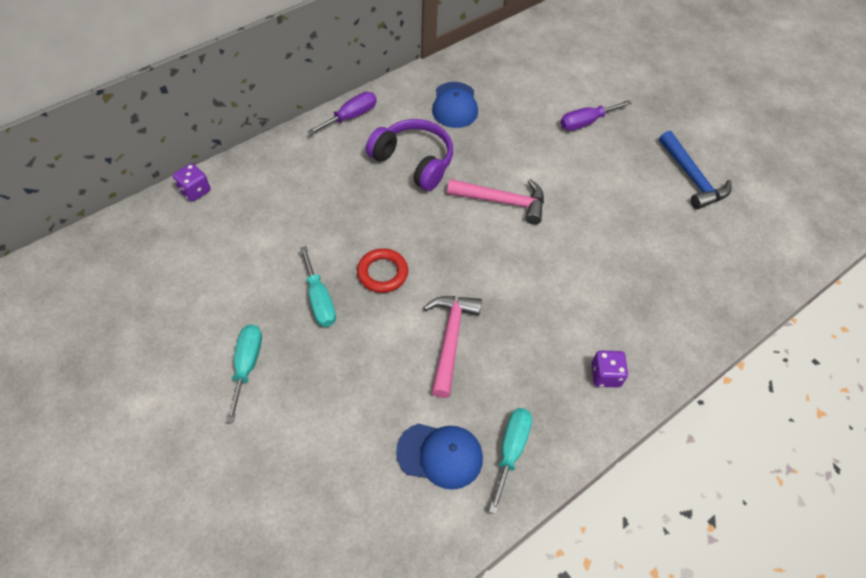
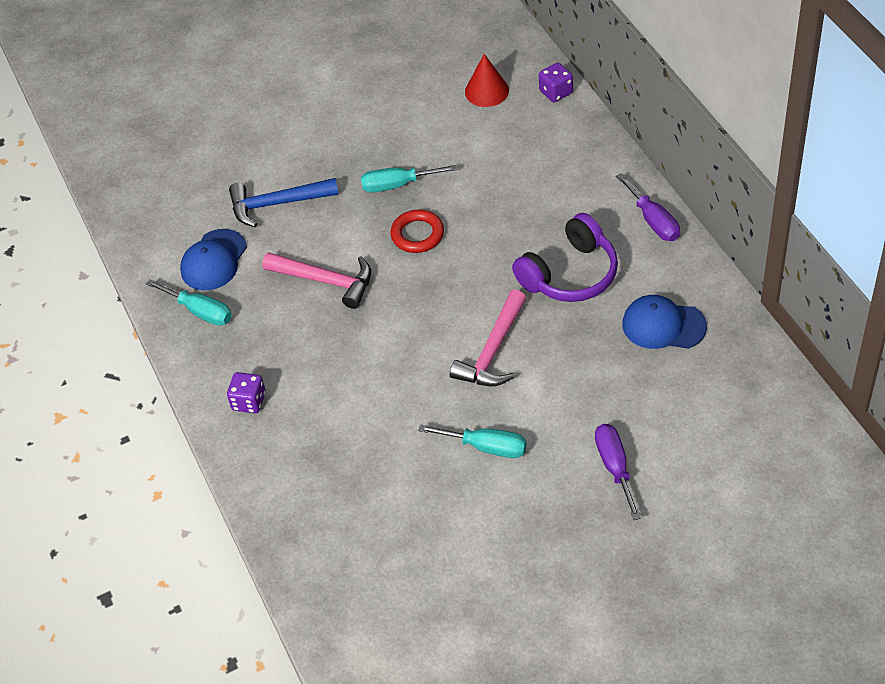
camera: 110 degrees right, 5 degrees down
turquoise screwdriver [226,324,262,423] -> turquoise screwdriver moved to [418,424,527,458]
blue hammer [659,131,732,209] -> blue hammer moved to [229,178,339,227]
none -> red cone [465,54,509,107]

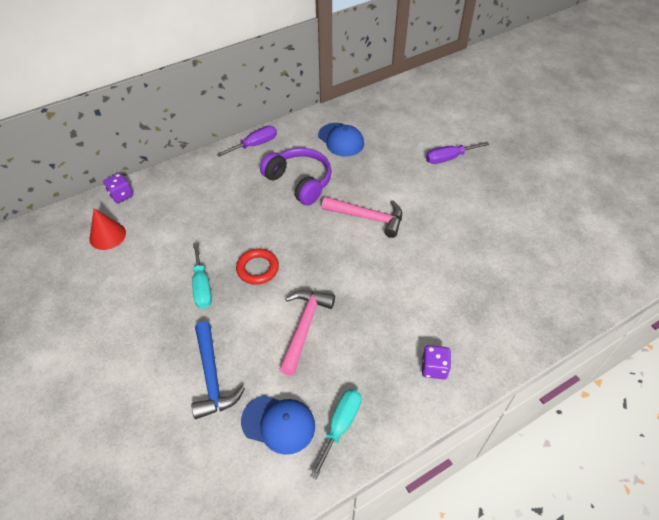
camera: 100 degrees left, 0 degrees up
turquoise screwdriver [418,424,527,458] -> none
blue cap [622,295,707,349] -> blue cap turned 45 degrees counterclockwise [318,123,364,156]

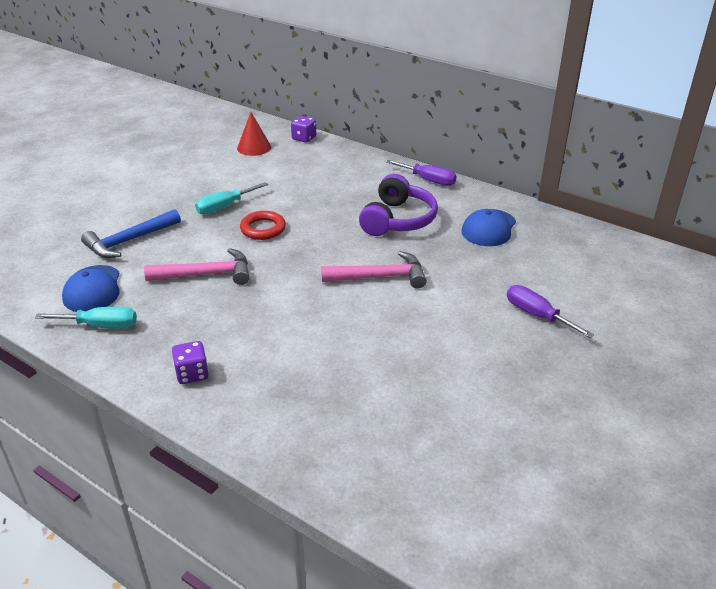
camera: 65 degrees right, 15 degrees down
pink hammer [322,197,402,238] -> pink hammer turned 90 degrees counterclockwise [321,251,427,289]

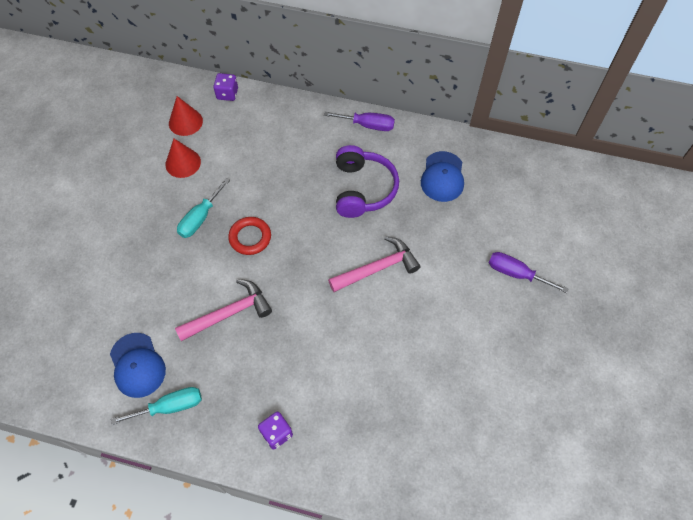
camera: 20 degrees left, 25 degrees up
blue hammer [81,209,181,258] -> none
none -> red cone [165,139,201,178]

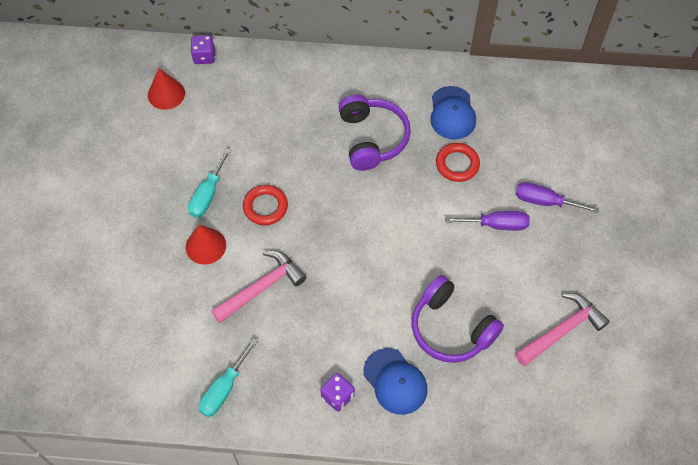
camera: 10 degrees left, 0 degrees up
blue cap [110,333,166,398] -> blue cap moved to [363,348,427,415]
turquoise screwdriver [111,387,202,425] -> turquoise screwdriver turned 150 degrees clockwise [199,338,258,417]
red cone [165,139,201,178] -> red cone moved to [186,225,226,264]
purple screwdriver [324,111,395,131] -> purple screwdriver moved to [445,211,530,231]
pink hammer [328,236,420,292] -> pink hammer moved to [515,293,610,366]
none -> purple headphones [412,275,504,363]
none -> red ring [436,143,480,182]

